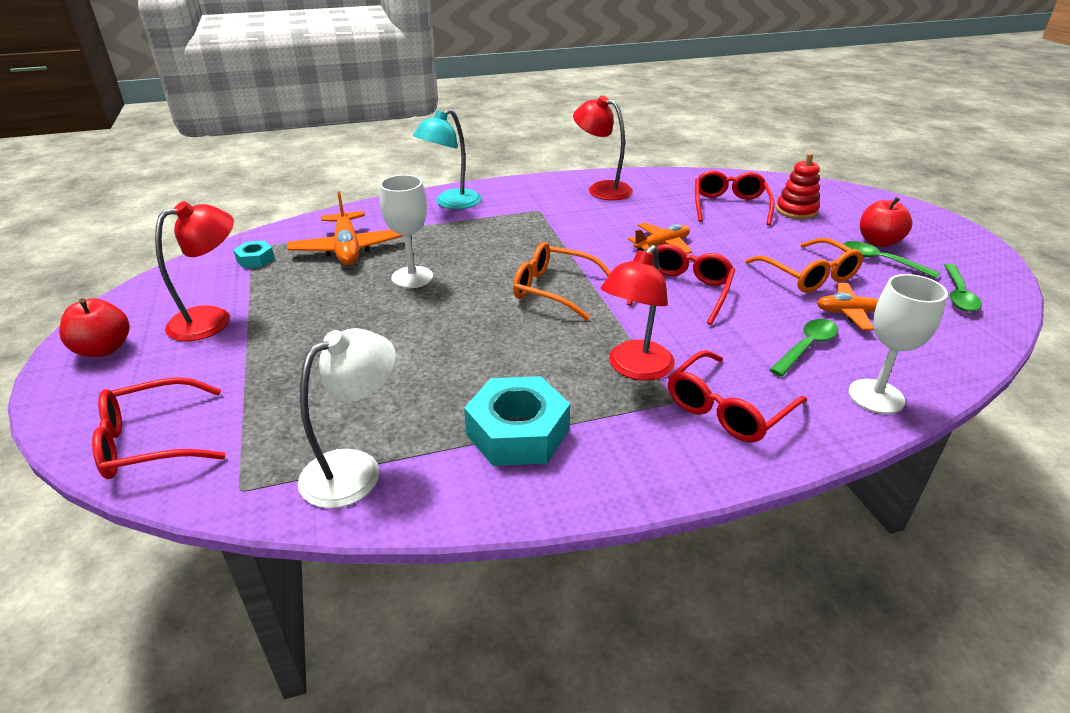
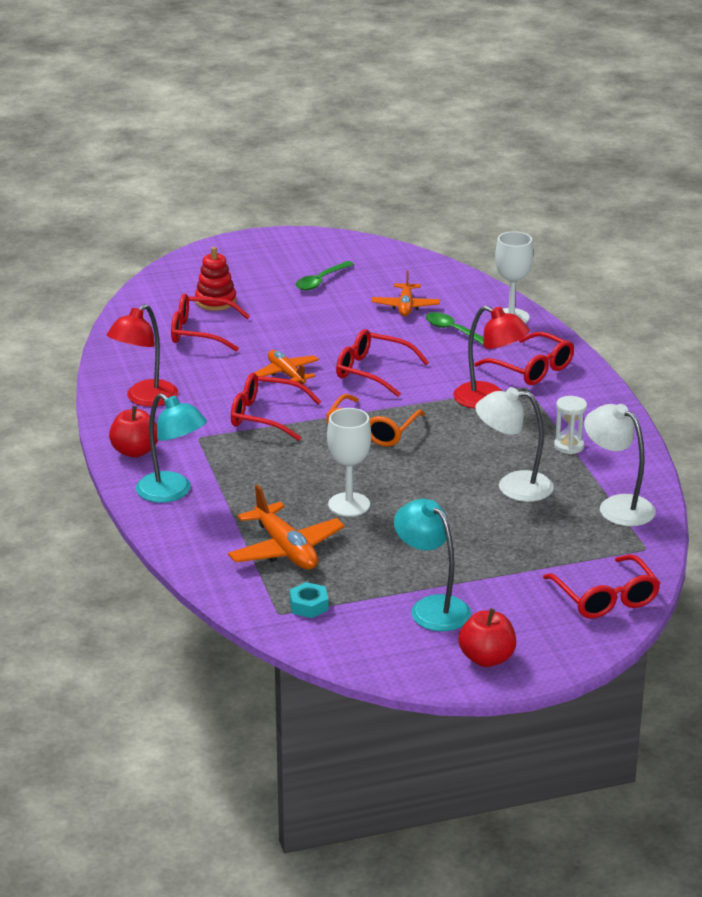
camera: 90 degrees left, 5 degrees down
red lamp [155,201,234,341] -> turquoise lamp [394,499,471,631]
orange plane [287,191,403,265] -> orange plane turned 75 degrees clockwise [228,485,345,570]
turquoise nut [464,376,570,466] -> white hourglass [554,396,587,454]
orange glasses [745,238,863,293] -> none
red apple [860,197,913,247] -> red apple moved to [109,406,158,457]
green spoon [944,264,982,312] -> none
none -> red glasses [231,373,322,441]
none -> white lamp [475,387,554,502]

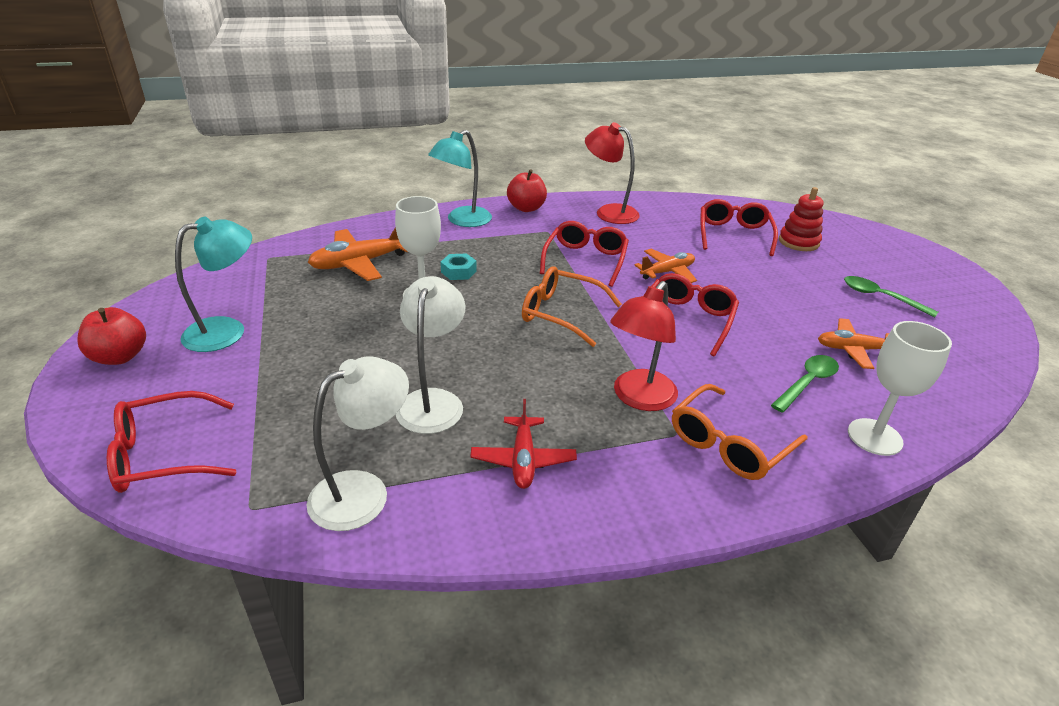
camera: 90 degrees right, 5 degrees up
turquoise nut [290,582,329,618] -> turquoise nut moved to [440,254,477,280]
red glasses [474,332,574,385] -> orange glasses [672,384,808,480]
white hourglass [554,396,587,454] -> red plane [470,399,577,489]

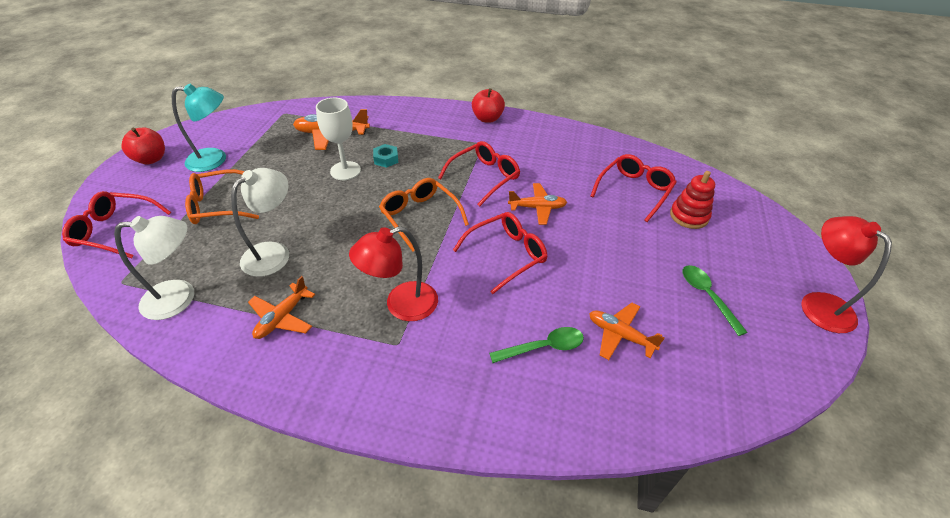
camera: 30 degrees right, 10 degrees up
turquoise lamp [428,130,492,227] -> none
red plane [470,399,577,489] -> orange plane [248,276,315,339]
red lamp [585,122,640,224] -> red lamp moved to [801,216,892,333]
orange glasses [672,384,808,480] -> orange glasses moved to [185,169,259,224]
white goblet [848,321,952,456] -> none

